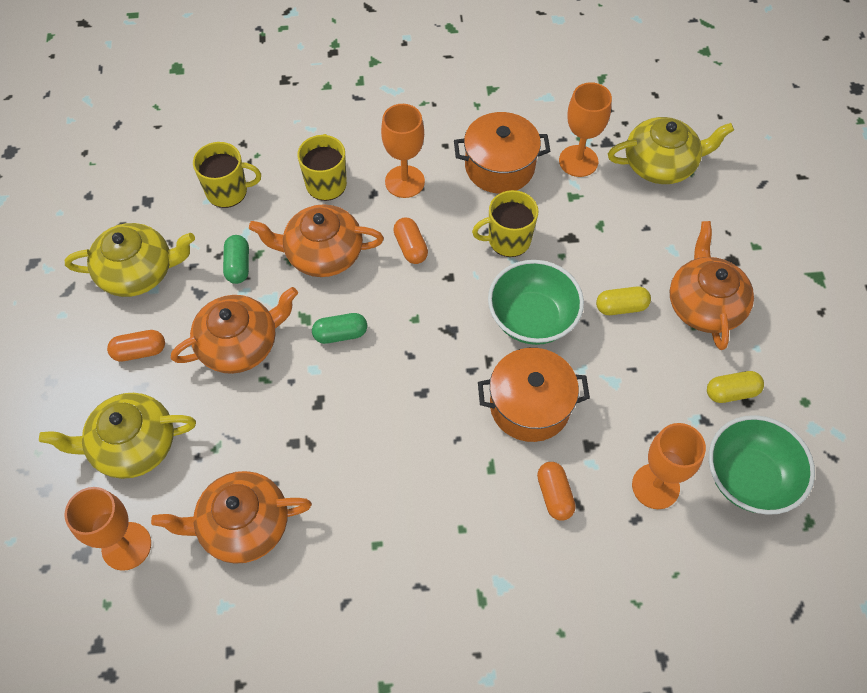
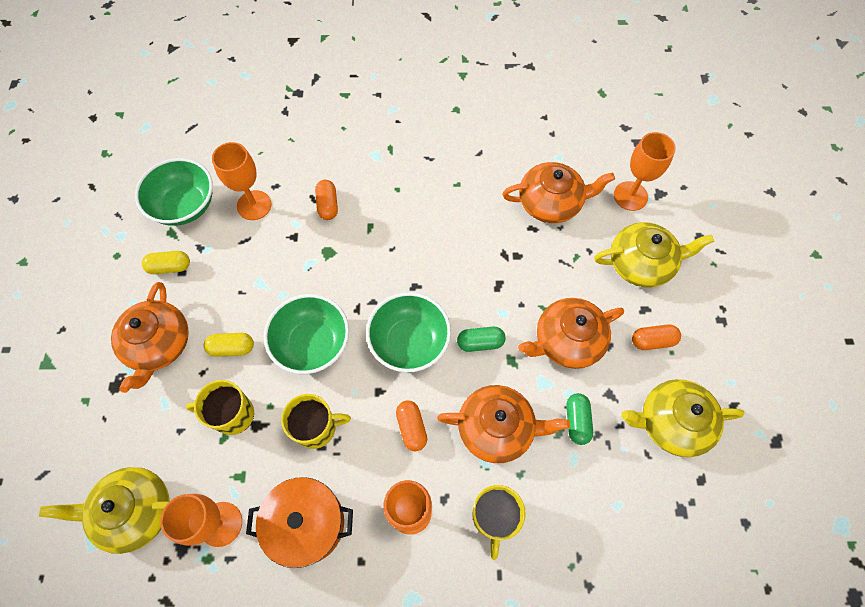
camera: 175 degrees left, 5 degrees up
yellow mug [193,142,261,208] -> yellow mug moved to [186,380,254,435]
orange pot [478,348,590,442] -> none
none -> green bowl [366,292,451,373]

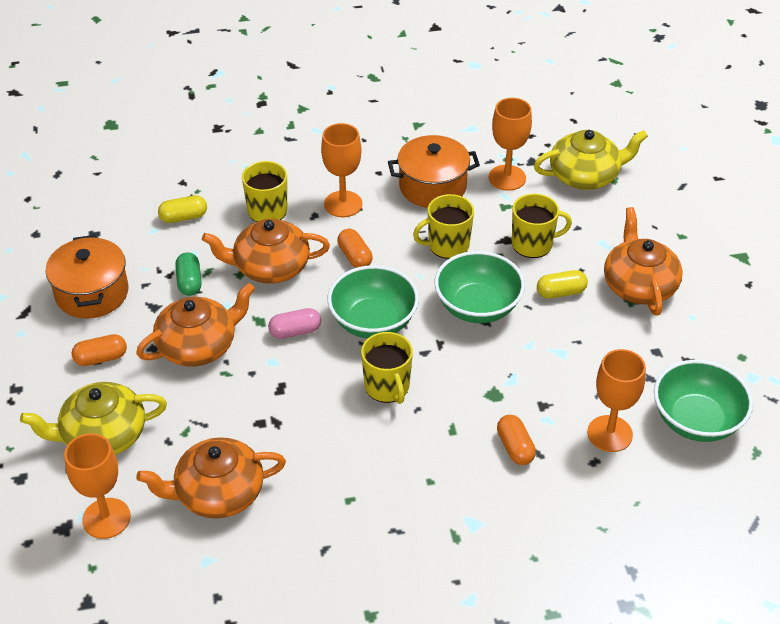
camera: 170 degrees right, 20 degrees down
yellow capsule [142,251,190,274] -> yellow capsule moved to [158,195,207,223]
green capsule [457,327,506,352] -> pink capsule [268,308,321,339]
yellow teapot [621,379,745,457] -> orange pot [46,235,129,319]
none -> yellow mug [361,332,413,404]

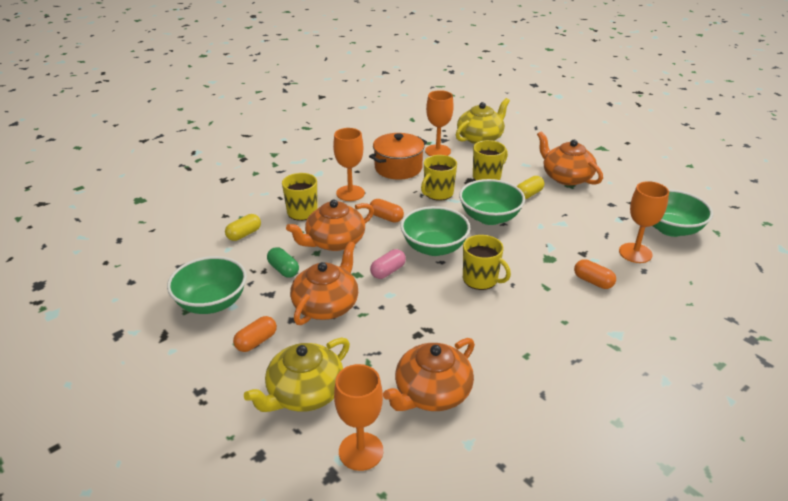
camera: 30 degrees left, 10 degrees down
orange pot [46,235,129,319] -> green bowl [167,256,247,314]

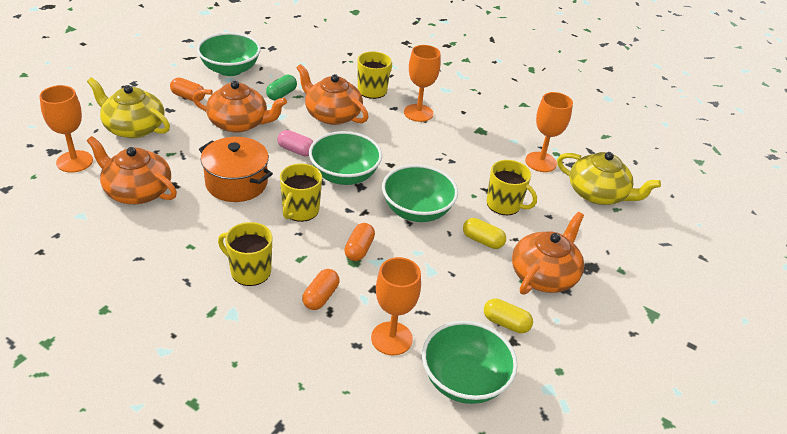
camera: 70 degrees right, 5 degrees up
yellow capsule [225,214,261,241] -> yellow capsule moved to [484,298,533,333]
orange pot [369,133,427,180] -> orange pot moved to [199,137,273,202]
orange capsule [370,199,404,223] -> orange capsule moved to [344,223,375,261]
yellow mug [421,155,457,201] -> yellow mug moved to [218,222,273,286]

